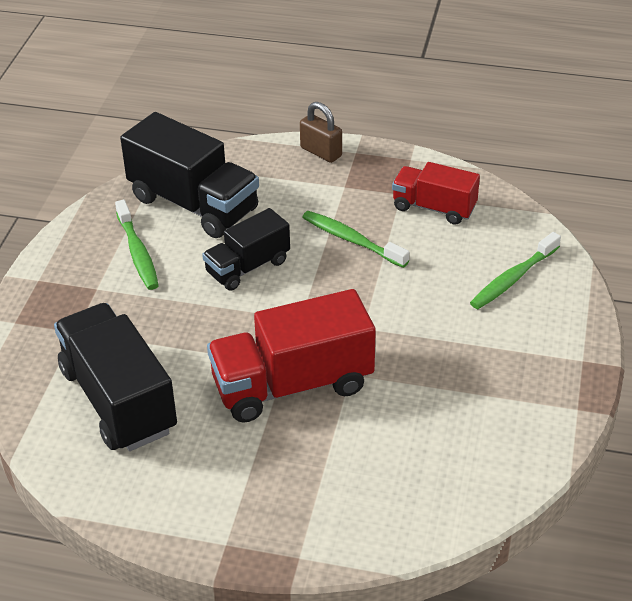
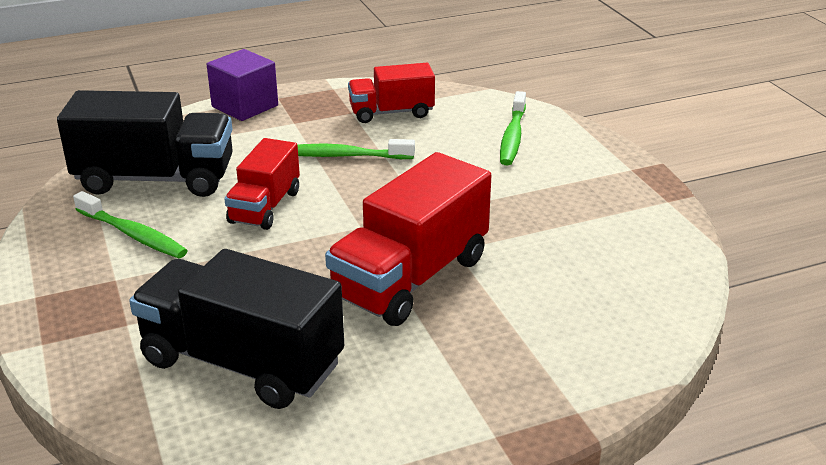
camera: 35 degrees left, 10 degrees down
black truck [202,208,290,291] -> red truck [225,138,300,230]
brown padlock [300,102,342,163] -> purple cube [207,49,278,121]

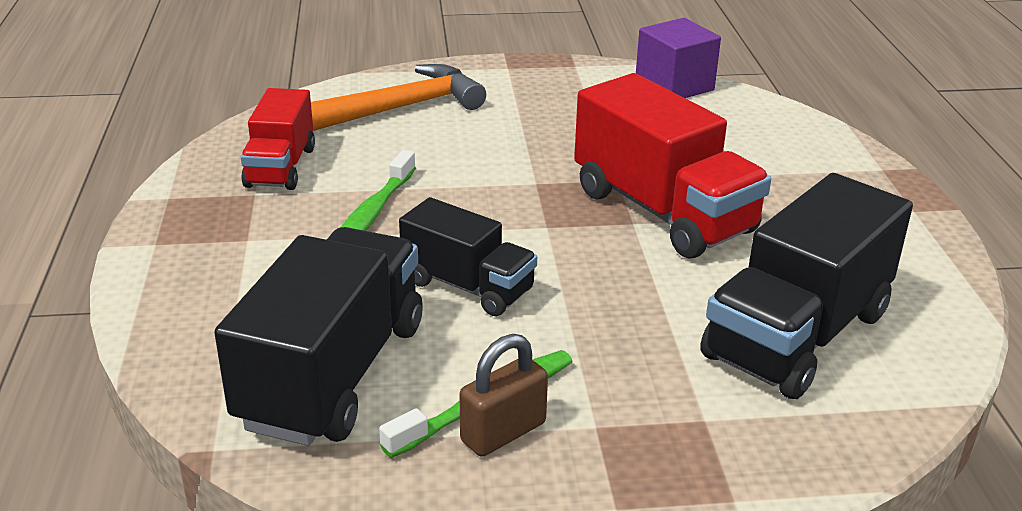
camera: 75 degrees left, 0 degrees up
purple cube [207,49,278,121] -> purple cube moved to [636,18,721,98]
red truck [225,138,300,230] -> black truck [399,197,537,316]
green toothbrush [500,91,526,165] -> orange hammer [311,64,486,131]
none -> brown padlock [460,334,548,457]

